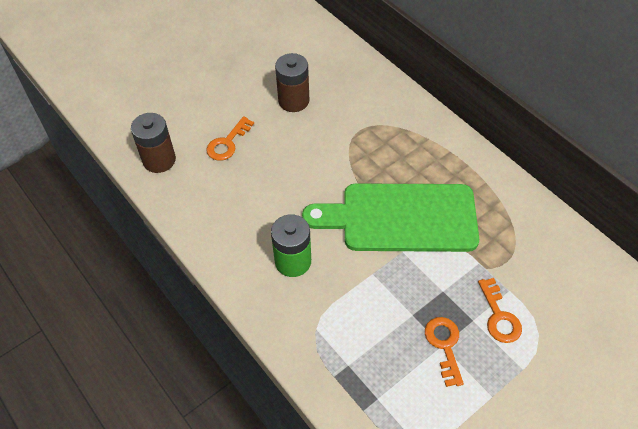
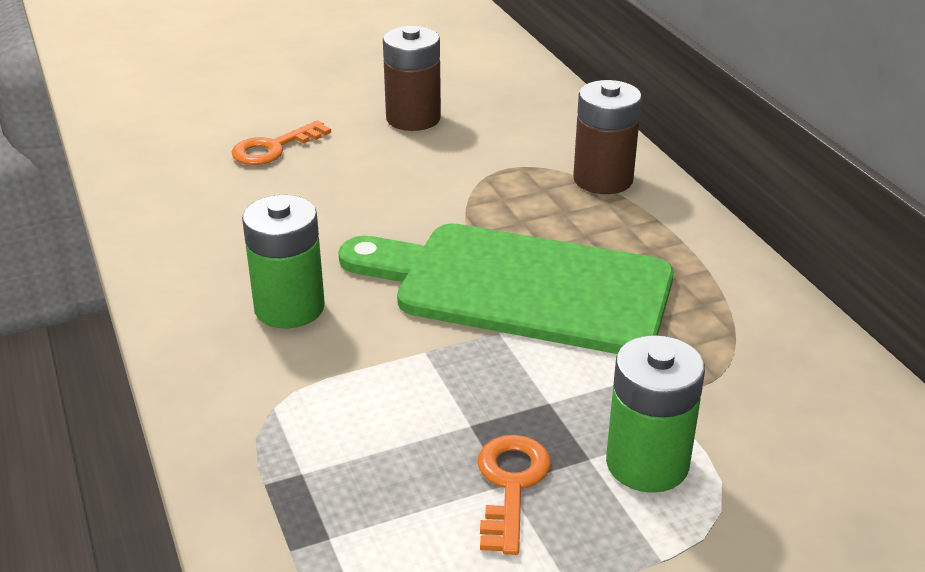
camera: 15 degrees right, 20 degrees down
brown battery [131,113,176,173] -> brown battery moved to [573,80,642,194]
orange key [478,278,522,343] -> green battery [606,335,705,493]

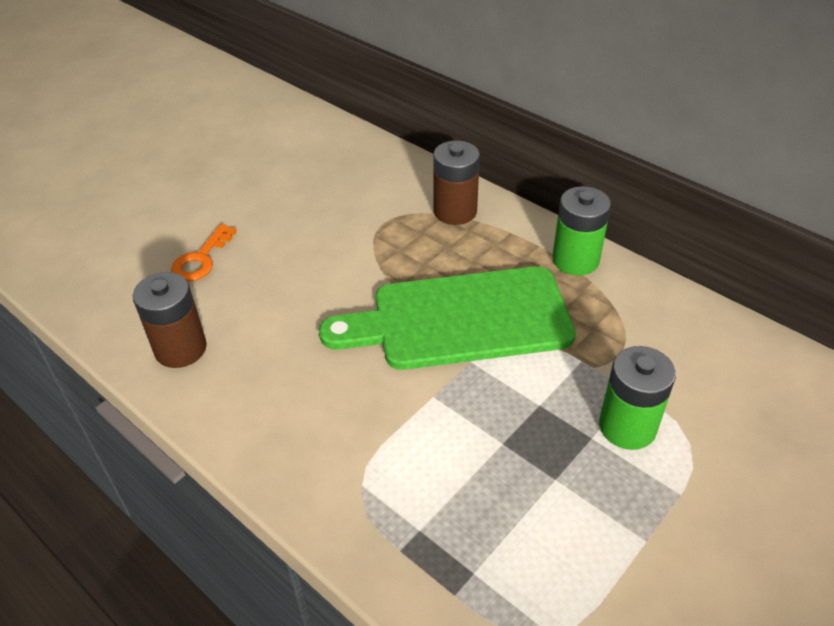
camera: 25 degrees left, 10 degrees up
green battery [242,195,325,328] -> green battery moved to [552,186,611,276]
brown battery [383,26,441,131] -> brown battery moved to [133,272,207,368]
orange key [478,435,551,555] -> none

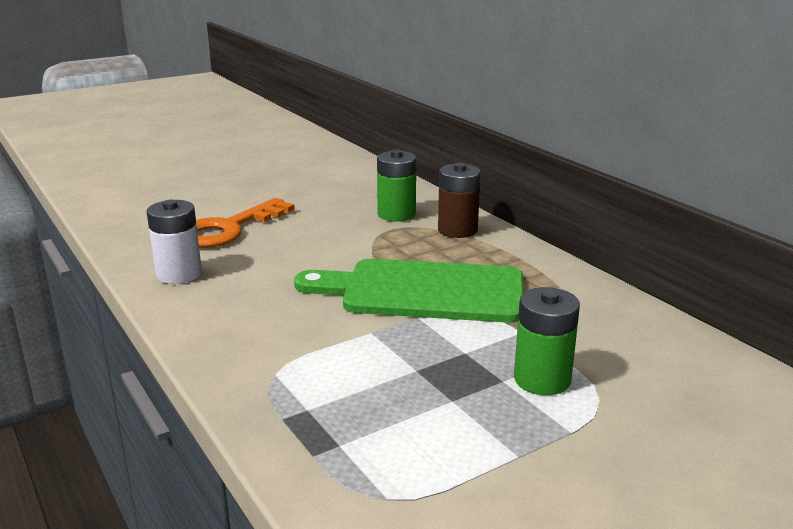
camera: 15 degrees right, 20 degrees down
brown battery [133,272,207,368] -> white battery [147,200,202,284]
orange key [171,224,237,281] -> orange key [196,198,295,248], size x1.78
green battery [552,186,611,276] -> green battery moved to [377,150,416,222]

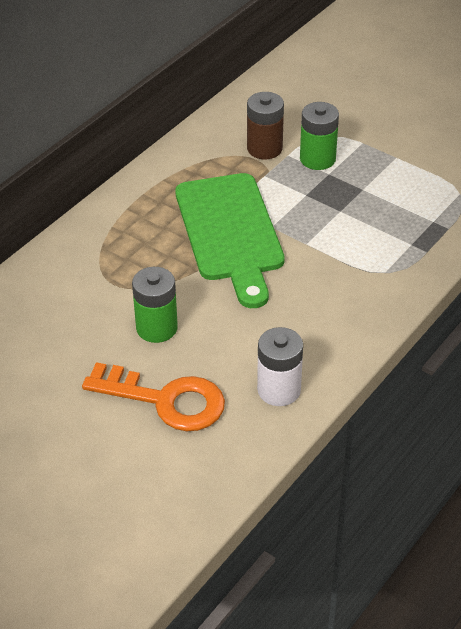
camera: 110 degrees left, 20 degrees up
green battery [377,150,416,222] -> green battery moved to [132,267,178,343]
brown battery [438,163,481,238] -> brown battery moved to [247,92,284,159]

